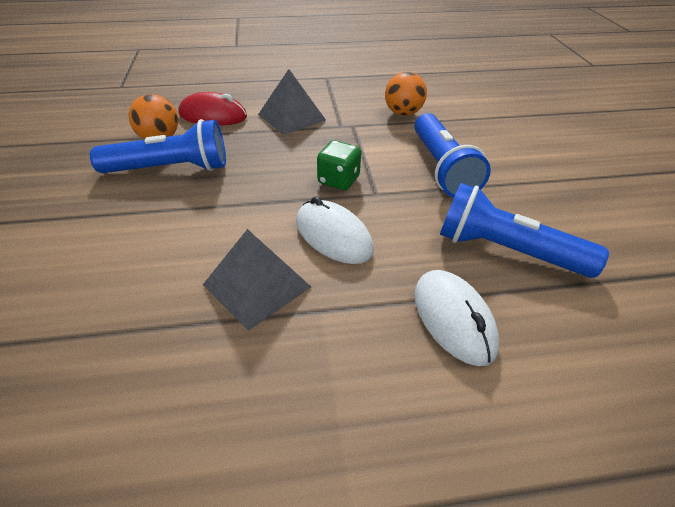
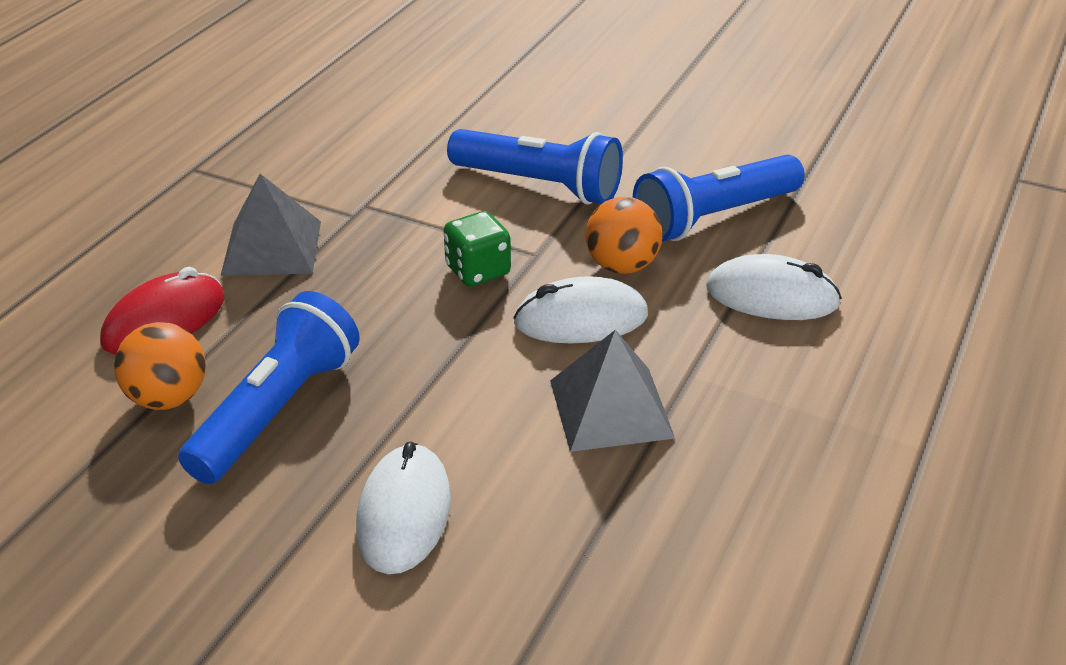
camera: 55 degrees left, 5 degrees down
orange ball [385,72,427,116] -> orange ball moved to [585,197,662,274]
none -> white mouse [356,442,451,574]

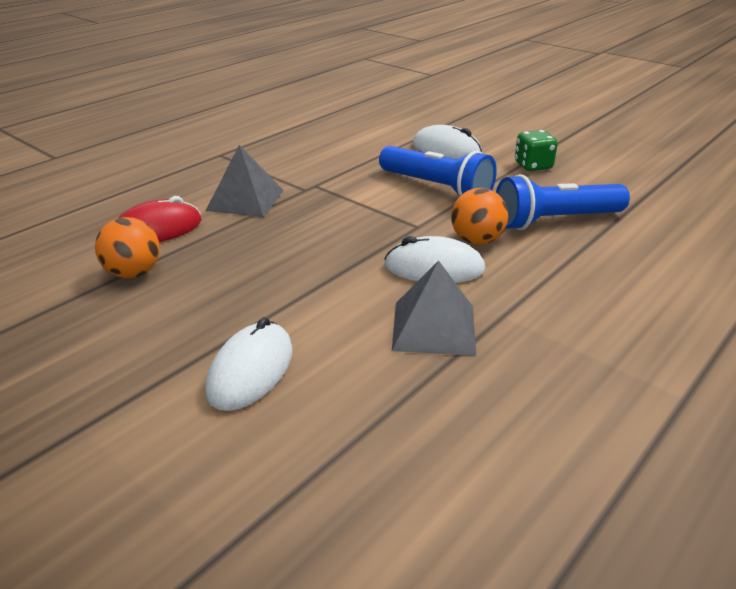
camera: 15 degrees right, 5 degrees down
blue flashlight [178,291,360,484] -> none
green dice [444,211,511,286] -> green dice moved to [515,130,558,171]
white mouse [706,254,842,320] -> white mouse moved to [412,125,482,159]

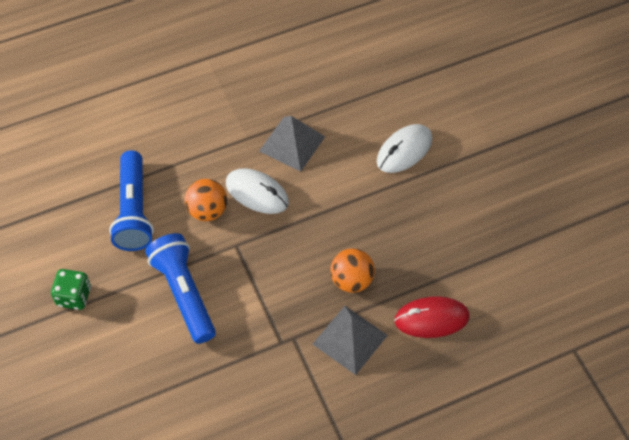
camera: 155 degrees left, 25 degrees up
orange ball [95,217,160,278] -> orange ball moved to [330,248,375,293]
white mouse [412,125,482,159] -> none
blue flashlight [496,174,630,230] -> blue flashlight turned 75 degrees clockwise [109,150,154,251]

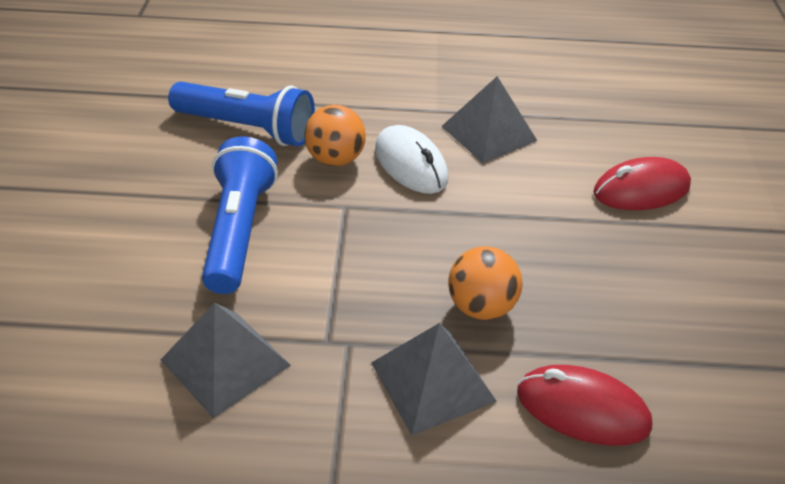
camera: 25 degrees right, 15 degrees down
green dice [51,269,91,310] -> none
blue flashlight [109,150,154,251] -> blue flashlight turned 90 degrees counterclockwise [168,82,315,146]
white mouse [377,124,432,173] -> red mouse [593,157,691,210]
none -> grey pyramid [160,303,291,419]

